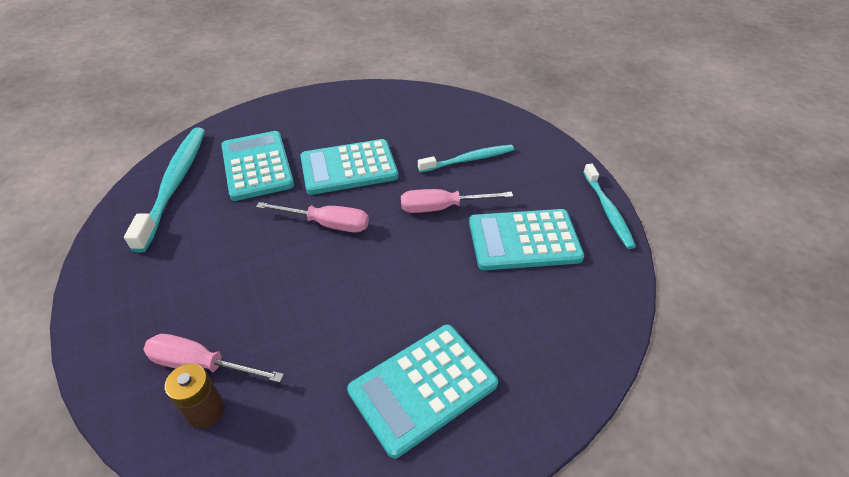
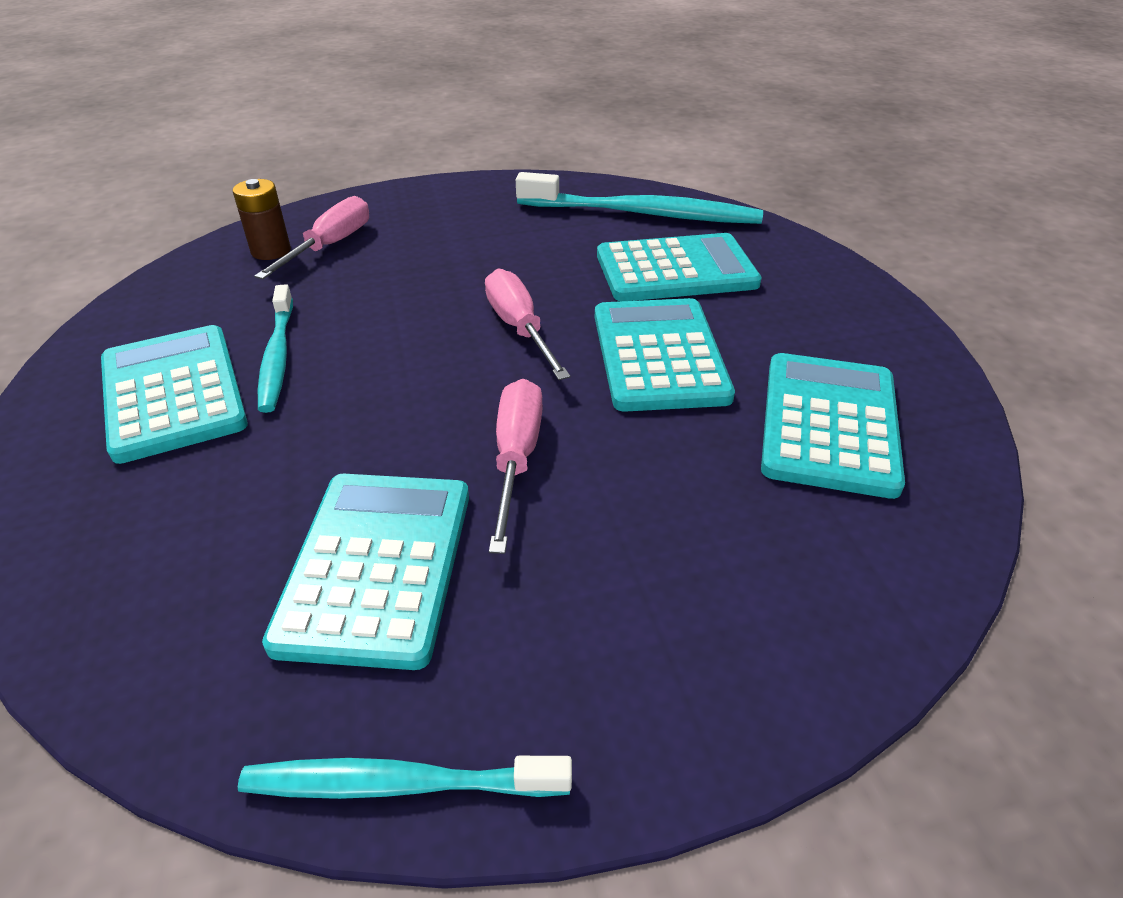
camera: 100 degrees right, 5 degrees down
pink screwdriver [256,202,369,232] -> pink screwdriver turned 135 degrees clockwise [485,268,571,380]
turquoise toothbrush [418,145,514,173] -> turquoise toothbrush moved to [258,284,293,413]
none -> turquoise calculator [761,353,905,499]

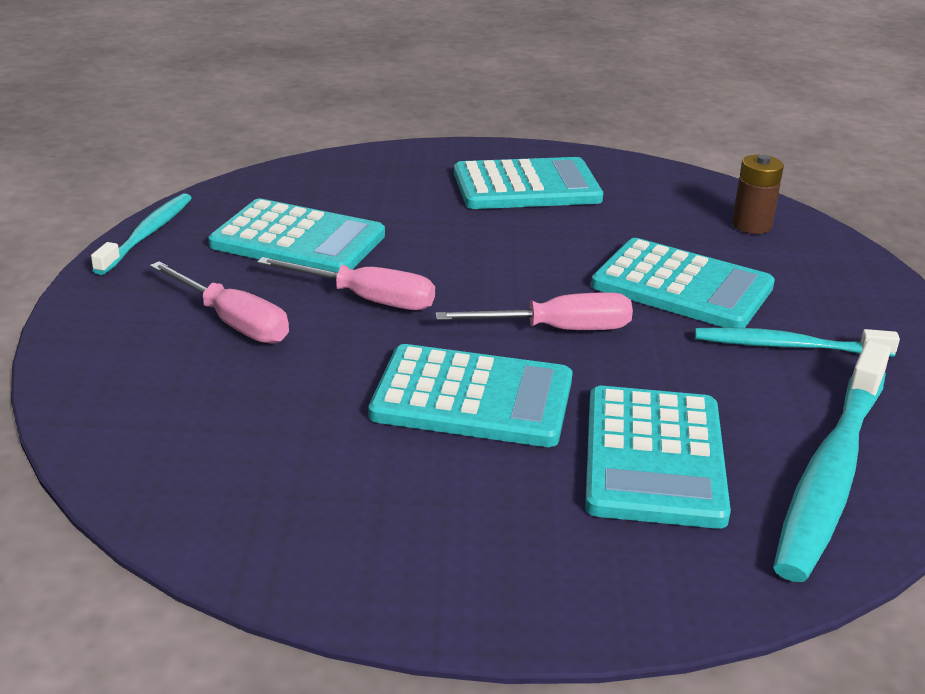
camera: 105 degrees right, 10 degrees down
pink screwdriver [254,196,369,279] -> pink screwdriver moved to [150,261,289,344]
turquoise toothbrush [258,284,293,413] -> turquoise toothbrush moved to [695,327,900,357]
turquoise calculator [761,353,905,499] -> turquoise calculator moved to [591,238,775,328]

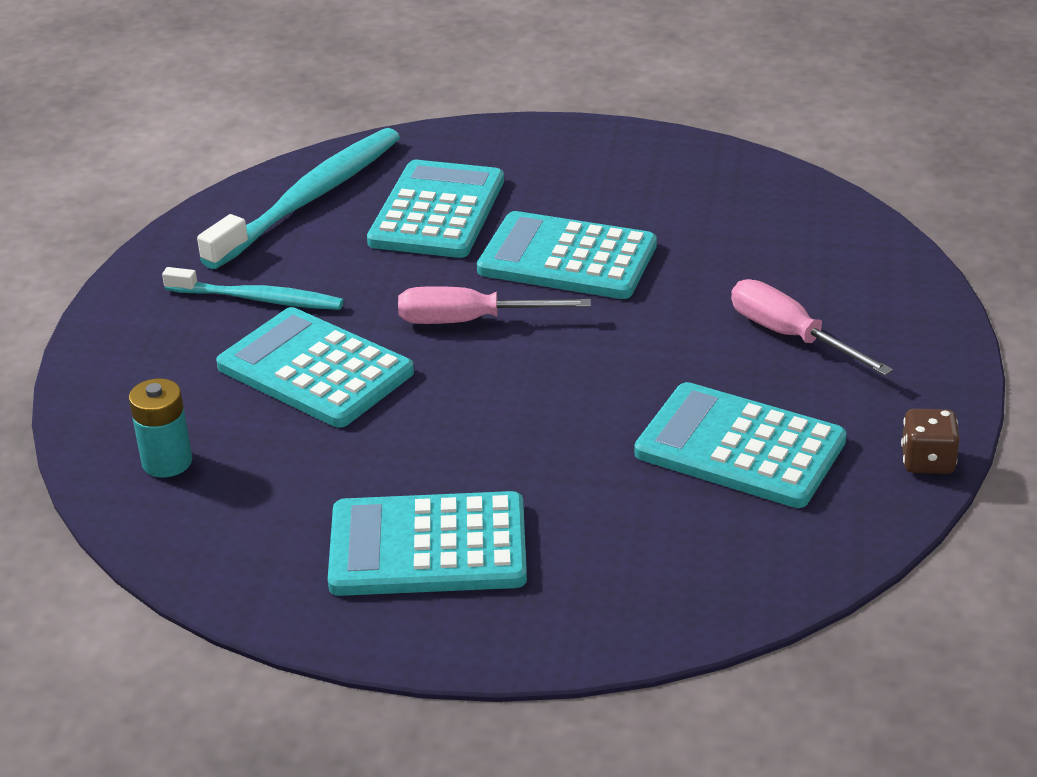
camera: 170 degrees left, 5 degrees up
turquoise toothbrush [91,193,192,275] -> brown dice [901,409,960,474]
pink screwdriver [257,257,435,310] -> none
brown battery [732,155,784,234] -> turquoise battery [129,378,193,477]

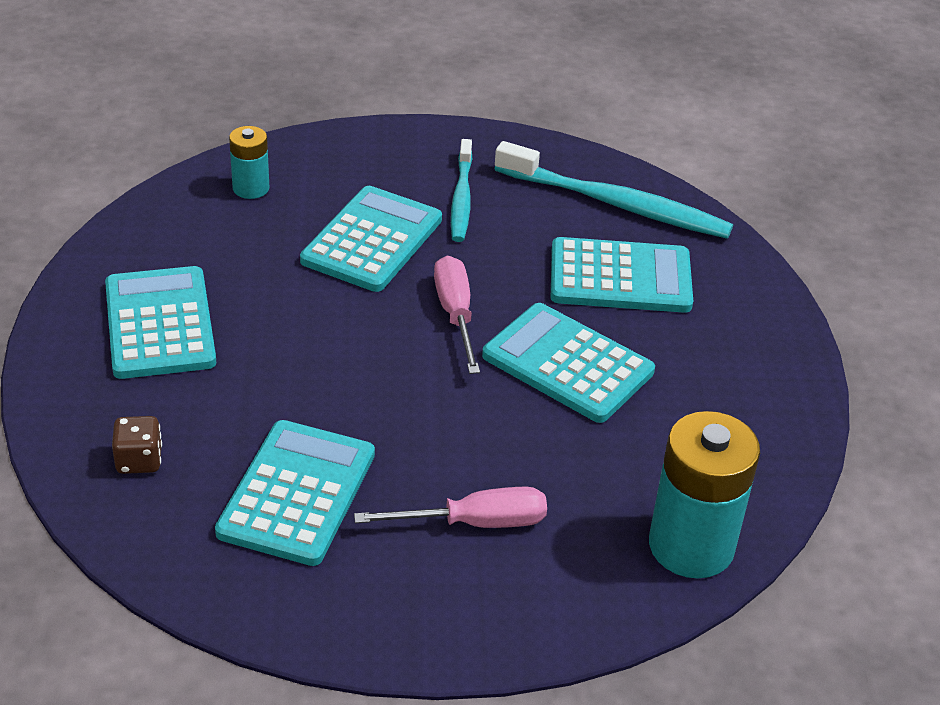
camera: 75 degrees right, 5 degrees up
turquoise calculator [477,211,657,299] -> turquoise calculator turned 60 degrees counterclockwise [482,303,655,423]
pink screwdriver [731,279,893,376] -> pink screwdriver turned 45 degrees clockwise [354,487,547,528]
brown dice [901,409,960,474] -> brown dice moved to [112,416,162,474]
none -> turquoise battery [649,411,760,579]

